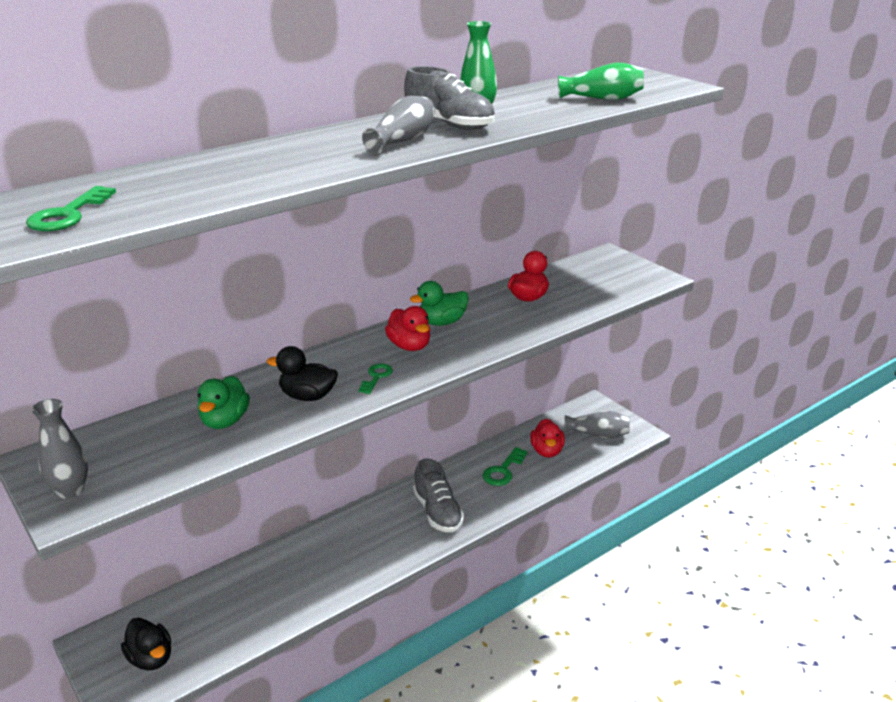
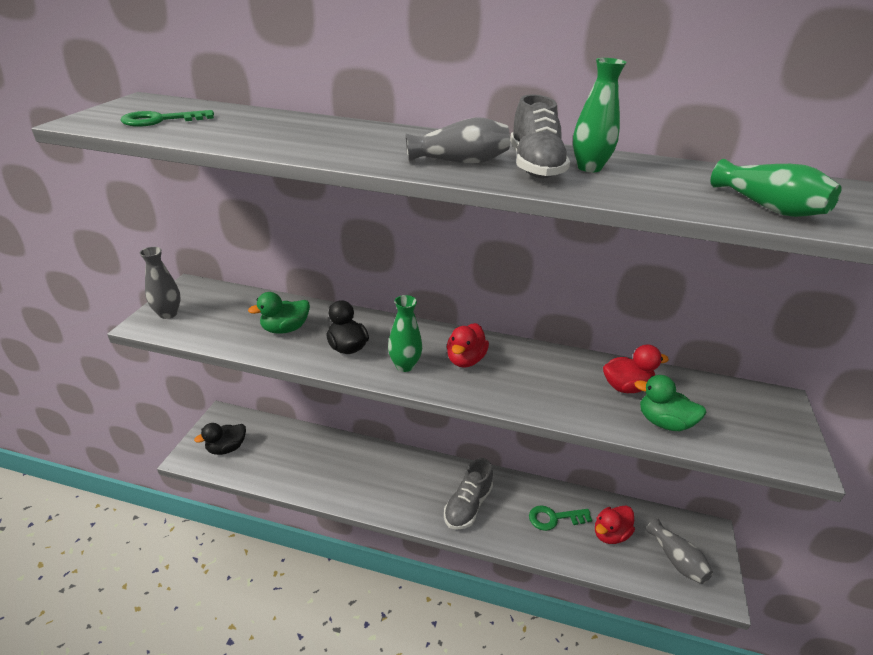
camera: 50 degrees right, 5 degrees up
black duck [121,618,171,670] -> black duck turned 45 degrees clockwise [194,423,246,455]
green key [359,363,393,394] -> green vase [388,295,422,372]
green duck [410,281,469,326] -> green duck moved to [634,375,706,431]

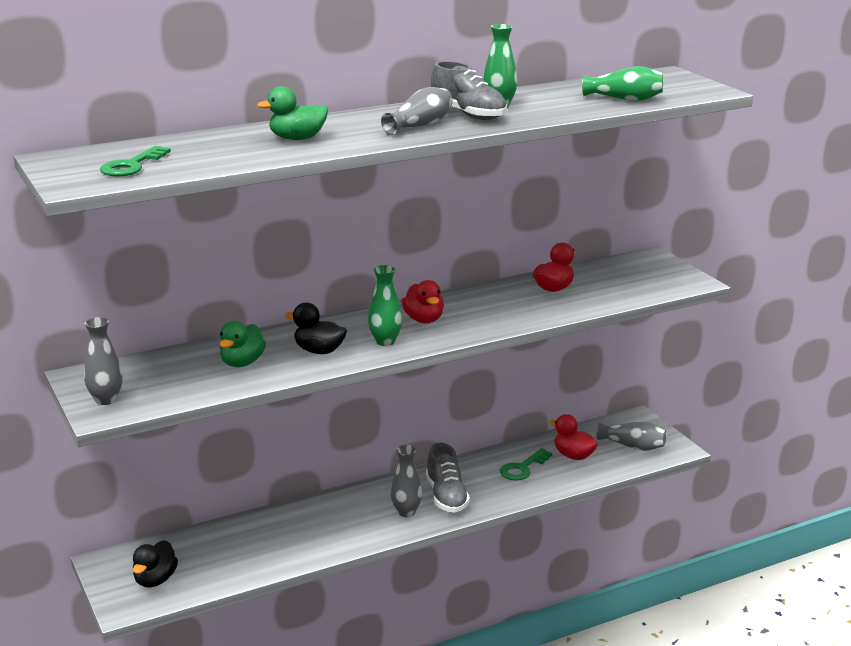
camera: 40 degrees left, 10 degrees down
red duck [595,505,635,544] -> red duck turned 120 degrees clockwise [550,414,598,460]
green duck [634,375,706,431] -> green duck moved to [257,86,328,140]
none -> grey vase [391,445,422,517]

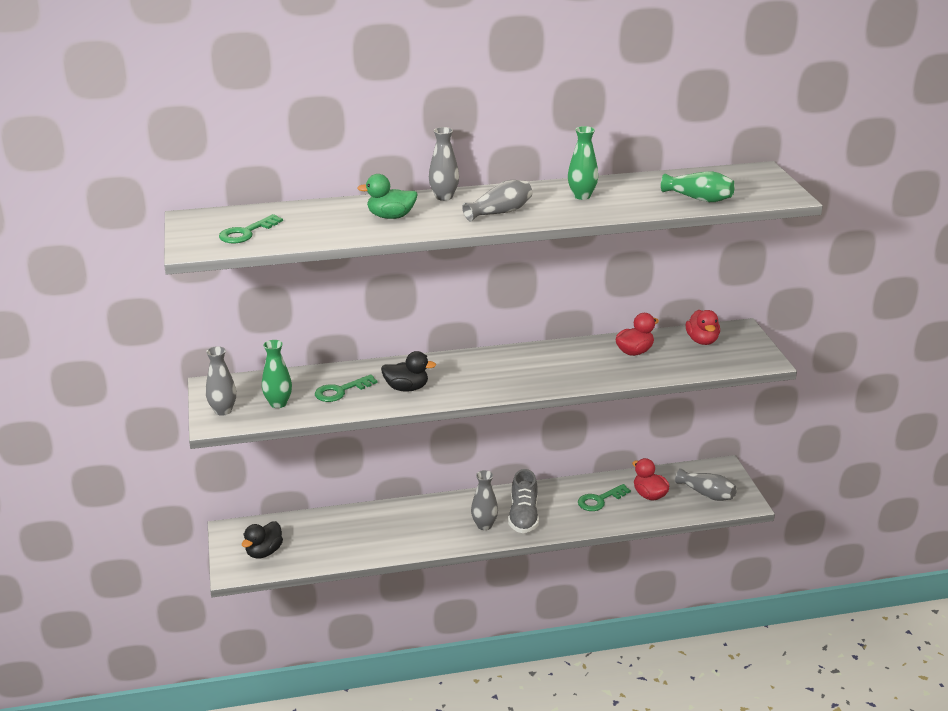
camera: 15 degrees right, 5 degrees up
green duck [220,321,266,367] -> green key [315,374,377,402]
black duck [285,303,347,354] -> black duck turned 150 degrees clockwise [381,351,436,392]
green vase [368,265,402,346] -> green vase moved to [262,340,292,408]
red duck [402,280,444,323] -> red duck moved to [686,310,720,345]
grey shoe [431,61,507,120] -> none
none -> grey vase [429,127,459,201]

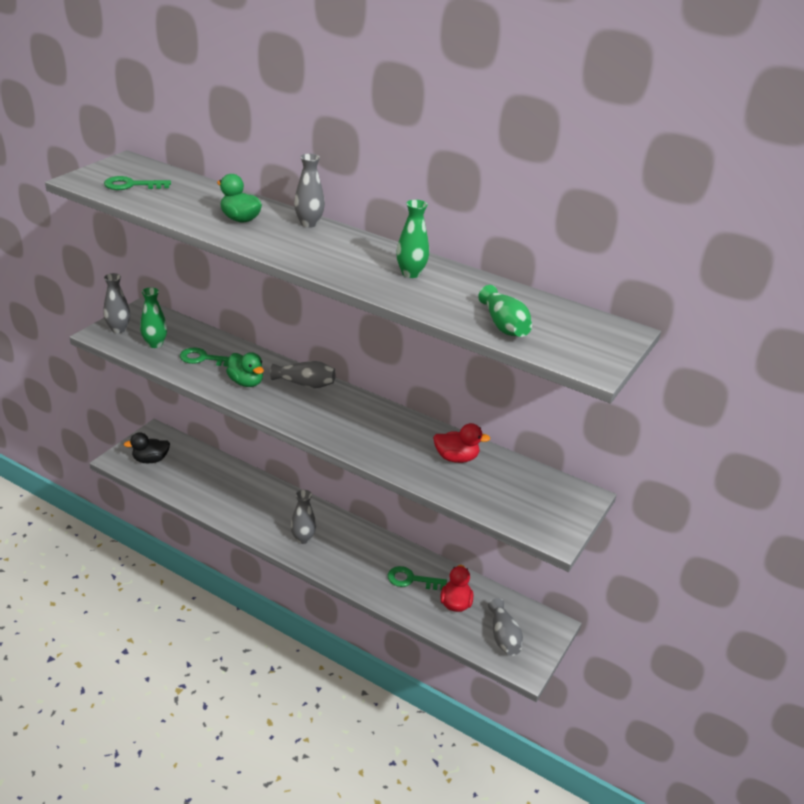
camera: 40 degrees right, 5 degrees up
black duck [381,351,436,392] -> green duck [226,352,264,387]
grey vase [462,180,532,222] -> grey vase moved to [270,361,336,388]
grey shoe [508,469,539,533] -> none
red duck [686,310,720,345] -> none

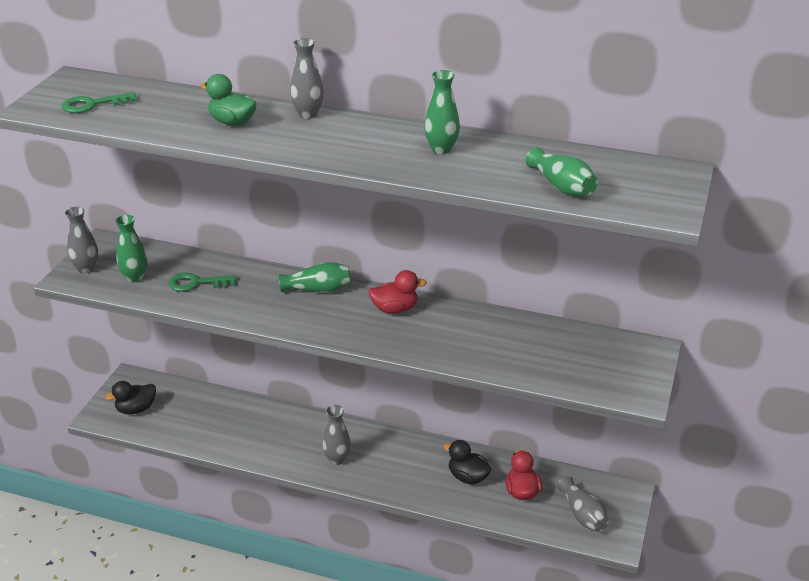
camera: 10 degrees left, 0 degrees up
green duck [226,352,264,387] -> none
grey vase [270,361,336,388] -> green vase [279,262,351,292]
green key [388,566,447,590] -> black duck [443,440,491,485]
red duck [433,423,491,463] -> red duck moved to [368,270,427,314]

